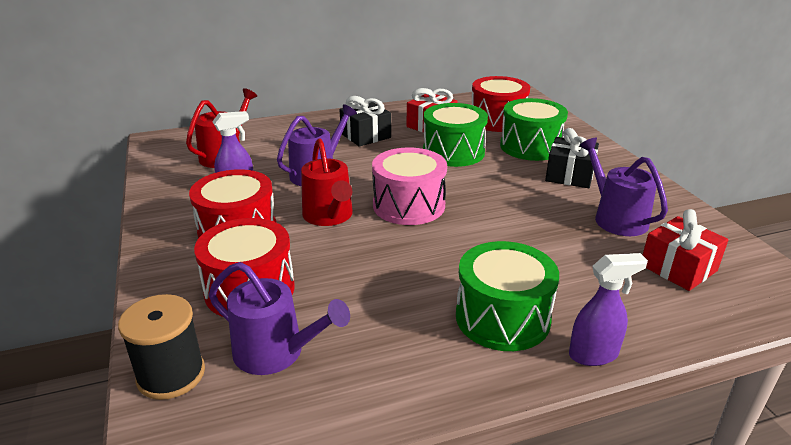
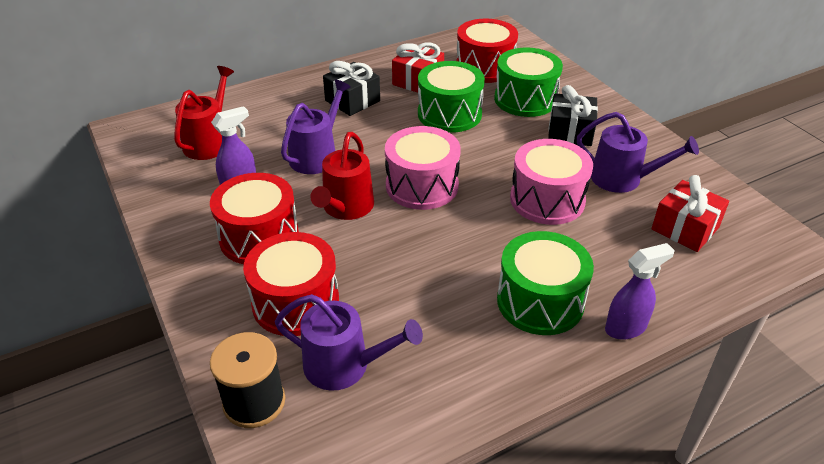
camera: 10 degrees left, 10 degrees up
red watering can [301,139,353,226] -> red watering can turned 45 degrees clockwise [310,132,374,220]
purple watering can [579,137,668,236] -> purple watering can turned 150 degrees clockwise [577,112,699,193]
none -> pink drum [510,139,593,225]

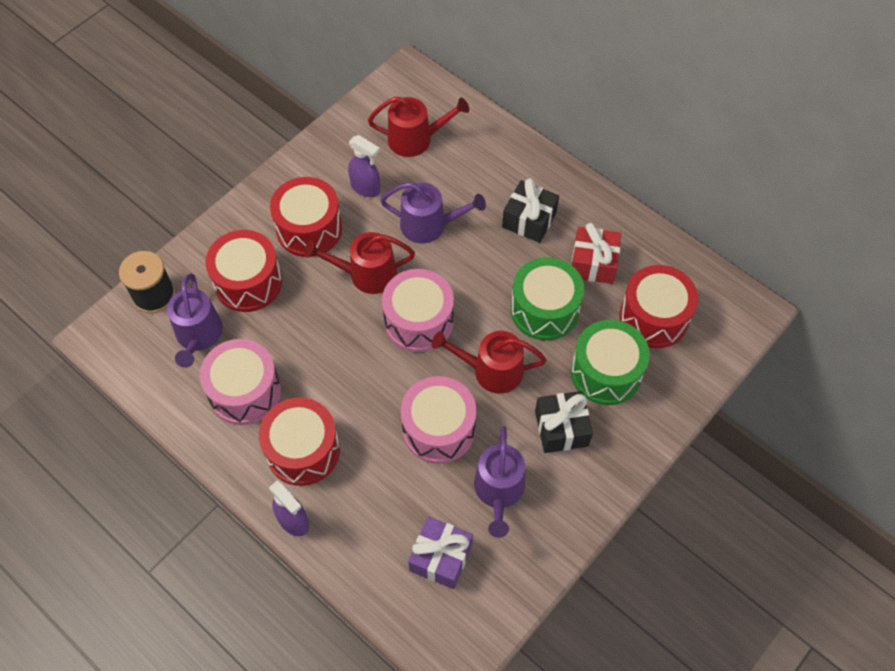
camera: 70 degrees right, 20 degrees up
green drum [497,231,594,335] -> red drum [259,398,340,486]
red gift [651,175,729,252] -> purple gift [408,516,473,589]
none -> pink drum [200,339,281,425]
none -> red watering can [432,331,547,394]

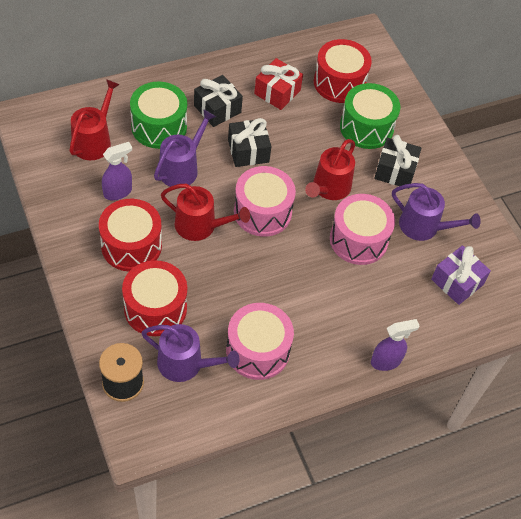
camera: 70 degrees left, 5 degrees down
red drum [259,398,340,486] -> none
red watering can [304,232,415,294] -> red watering can turned 90 degrees counterclockwise [161,184,250,241]
green drum [511,257,584,341] -> green drum moved to [130,82,187,149]
none -> black gift [228,118,271,167]

